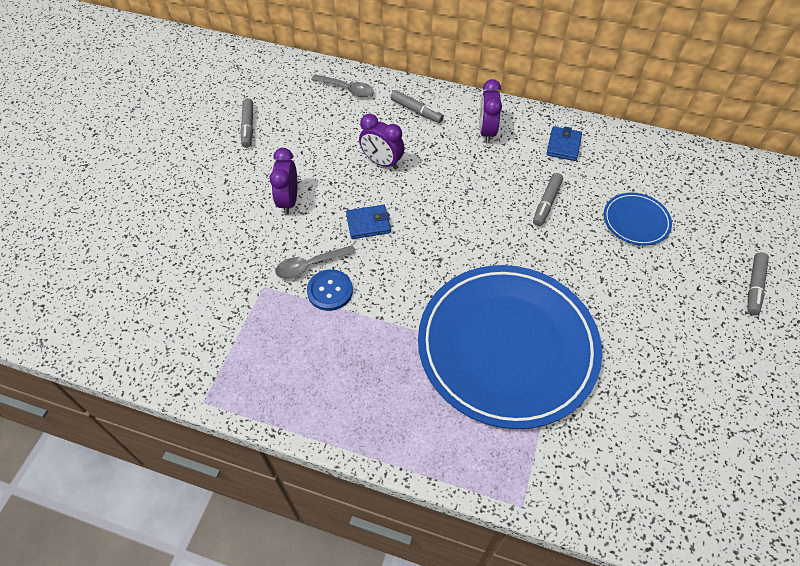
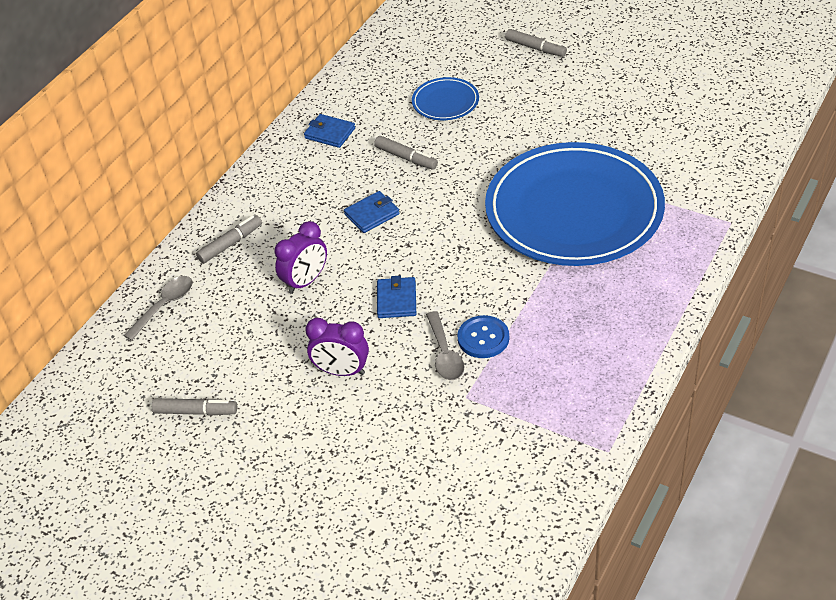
camera: 75 degrees left, 10 degrees down
purple clock [479,79,502,143] -> none
none -> blue wallet [344,191,399,233]

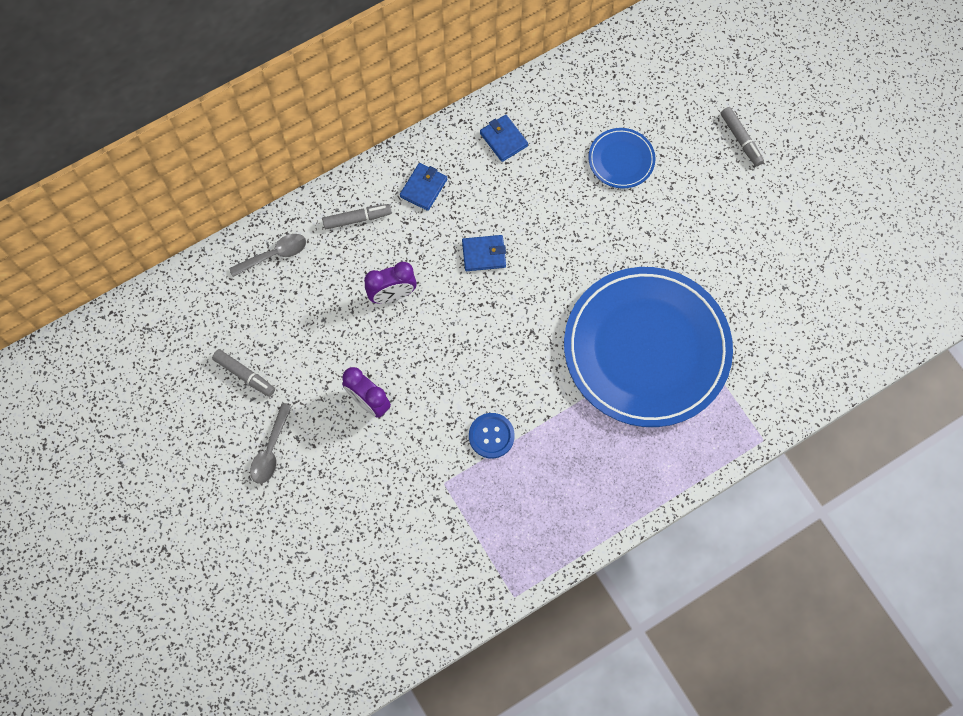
camera: 25 degrees right, 25 degrees up
grey marker [374,136,438,170] -> none
blue wallet [377,276,416,318] -> blue wallet moved to [400,163,447,211]
grey spoon [426,311,464,380] -> grey spoon moved to [250,403,292,484]

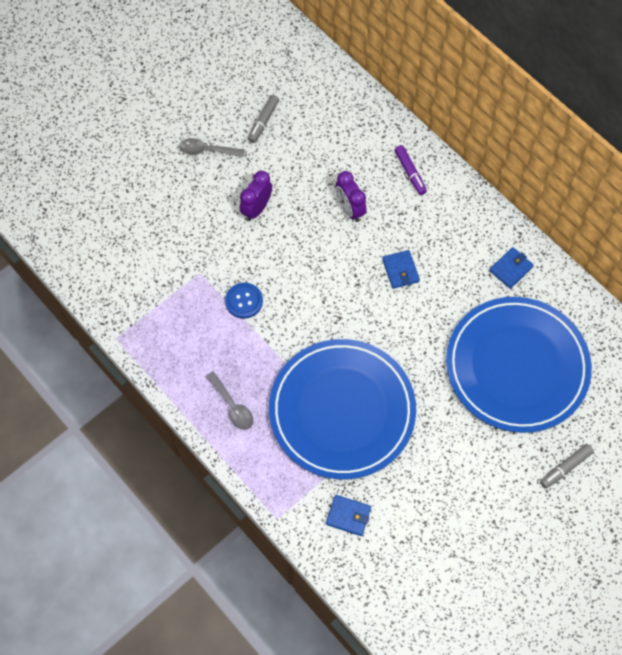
camera: 80 degrees right, 5 degrees down
grey spoon [229,234,306,277] -> grey spoon moved to [206,371,253,430]
grey marker [322,204,392,229] -> purple marker [395,145,427,195]
blue wallet [400,163,447,211] -> blue wallet moved to [326,495,371,536]
blue plate [588,128,656,188] -> blue plate [446,297,592,433], size x2.38

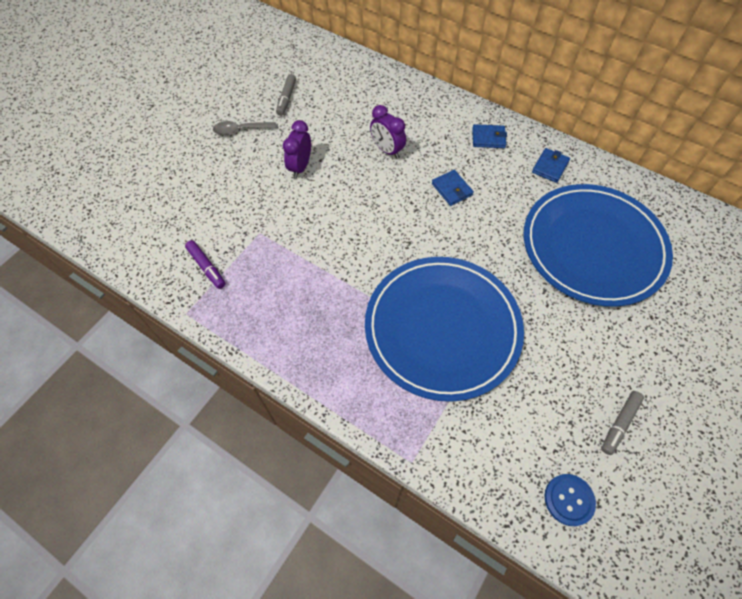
camera: 15 degrees left, 5 degrees down
grey spoon [206,371,253,430] -> none
blue button [225,283,263,319] -> blue button moved to [545,474,596,526]
blue wallet [326,495,371,536] -> blue wallet moved to [472,124,507,148]
purple marker [395,145,427,195] -> purple marker moved to [185,240,225,289]
grey marker [540,444,594,489] -> grey marker moved to [601,391,644,455]

